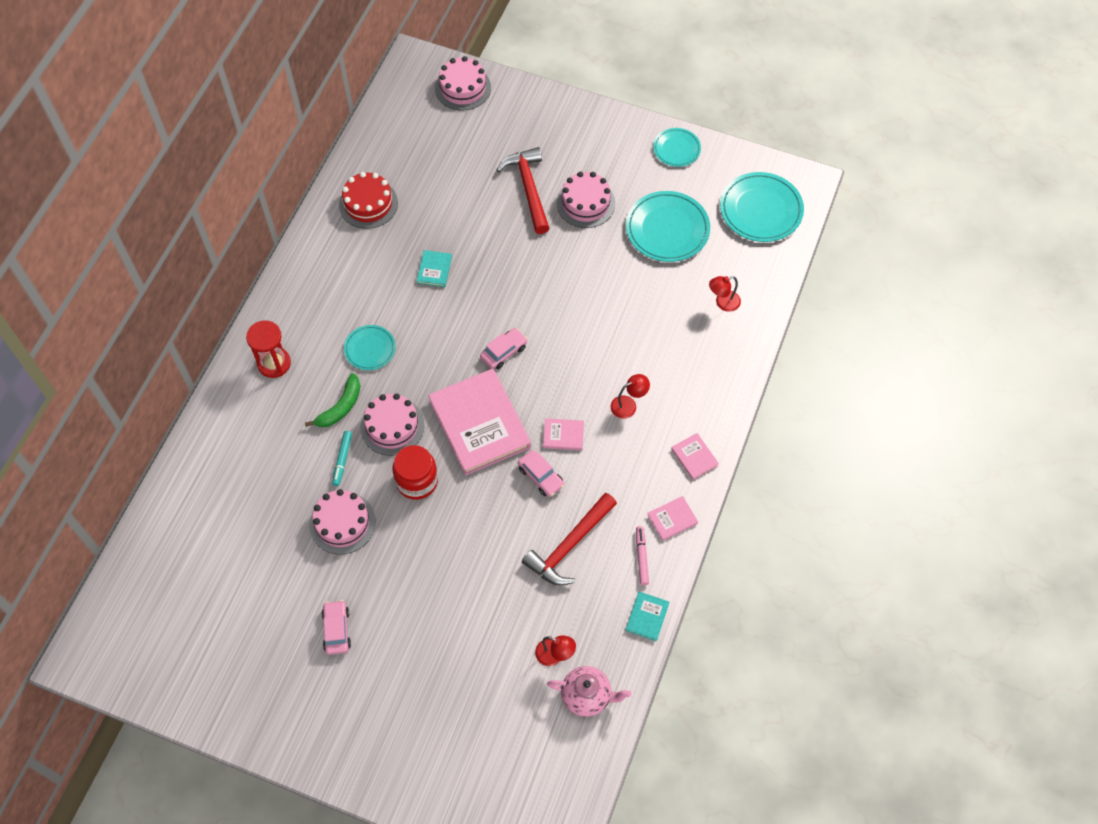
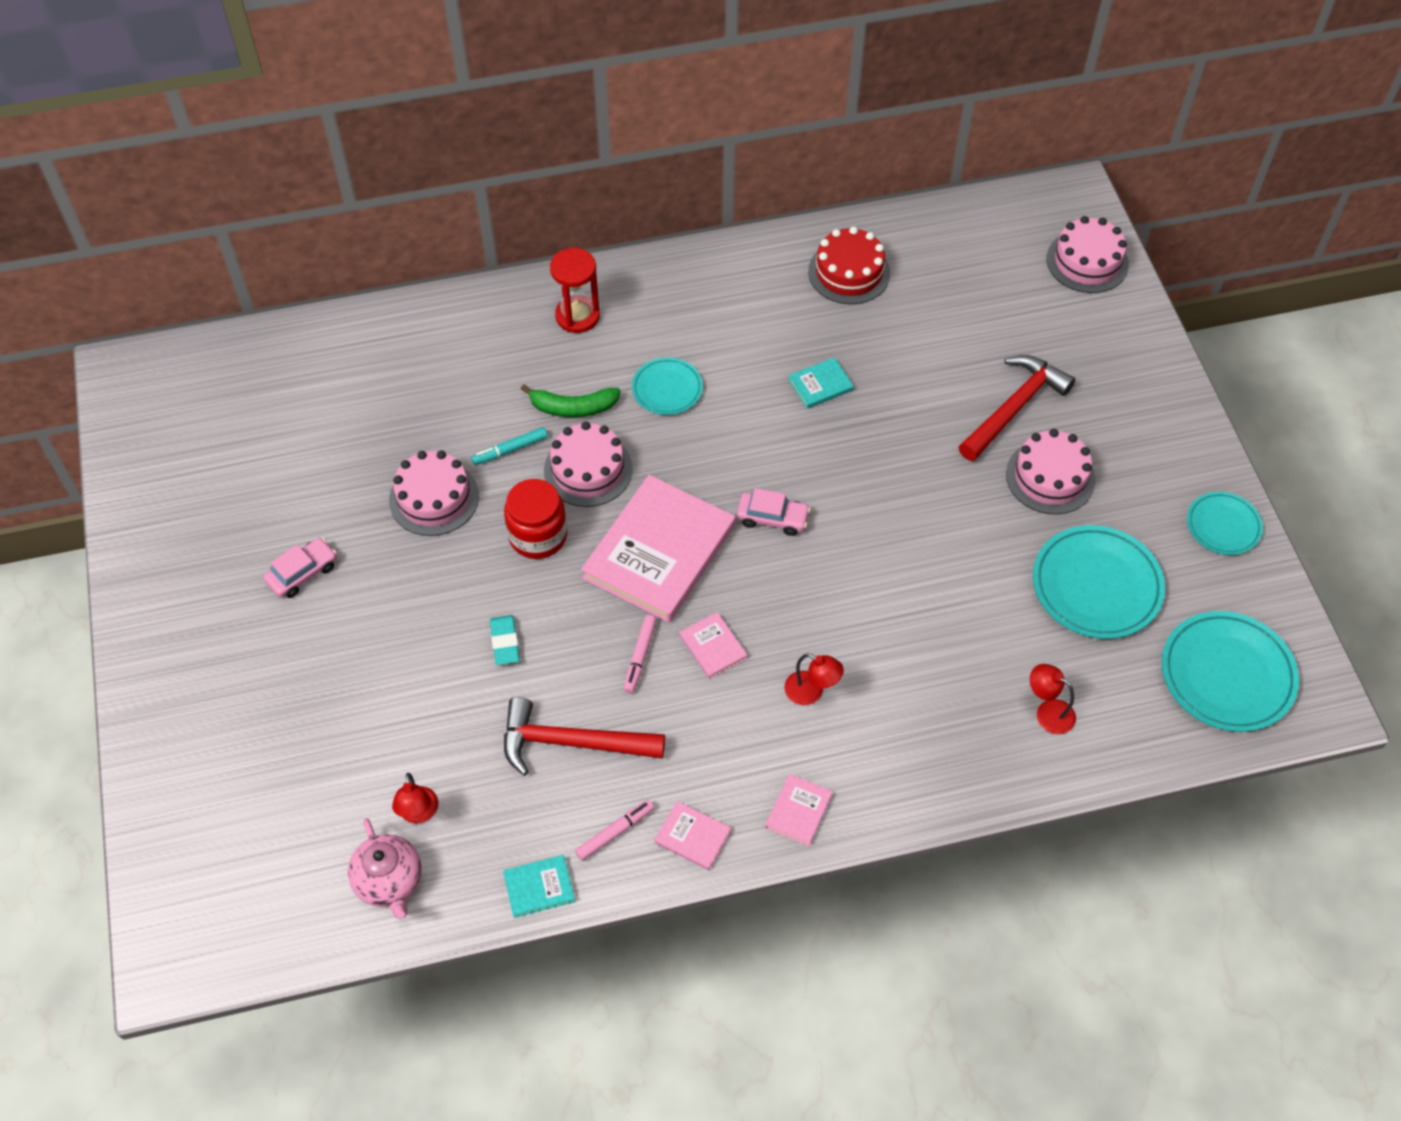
camera: 55 degrees right, 5 degrees down
pink car [518,450,564,497] -> pink marker [624,615,657,693]
none -> turquoise eraser [490,615,520,665]

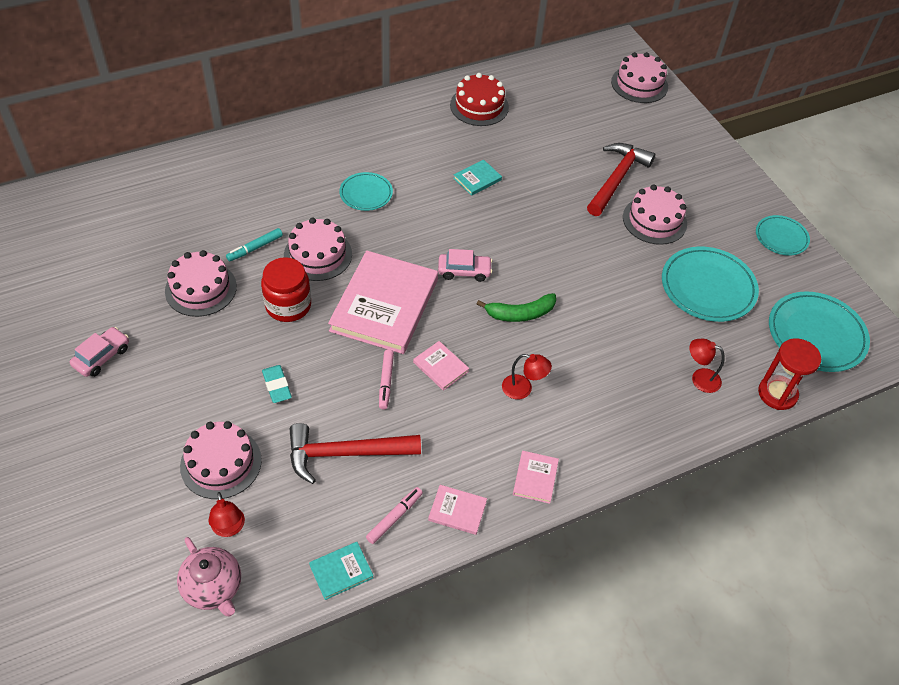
camera: 15 degrees left, 5 degrees down
green banana [521,384,621,417] -> green banana moved to [477,293,556,322]
red hourglass [550,248,600,333] -> red hourglass moved to [758,338,821,410]
none -> pink cake [180,421,262,499]

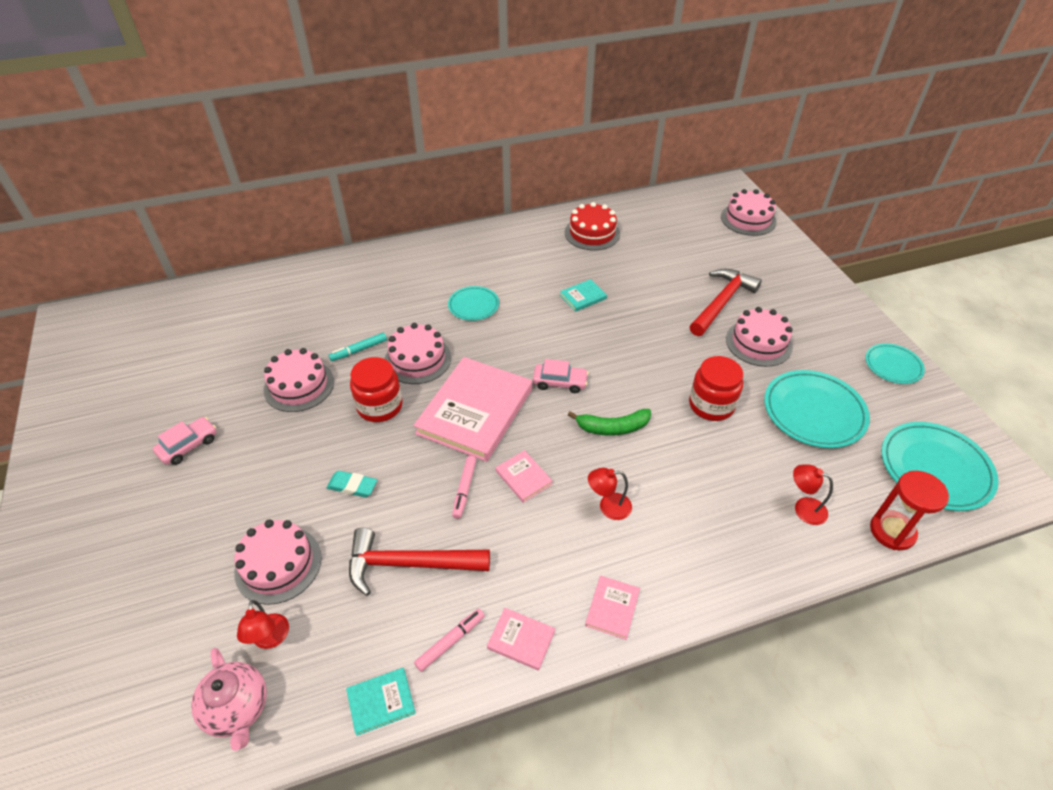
camera: 10 degrees right, 5 degrees down
turquoise eraser [262,365,292,403] -> turquoise eraser turned 60 degrees counterclockwise [326,471,377,497]
red lamp [502,354,552,399] -> red lamp turned 150 degrees clockwise [588,468,632,520]
none -> red jar [689,356,743,421]

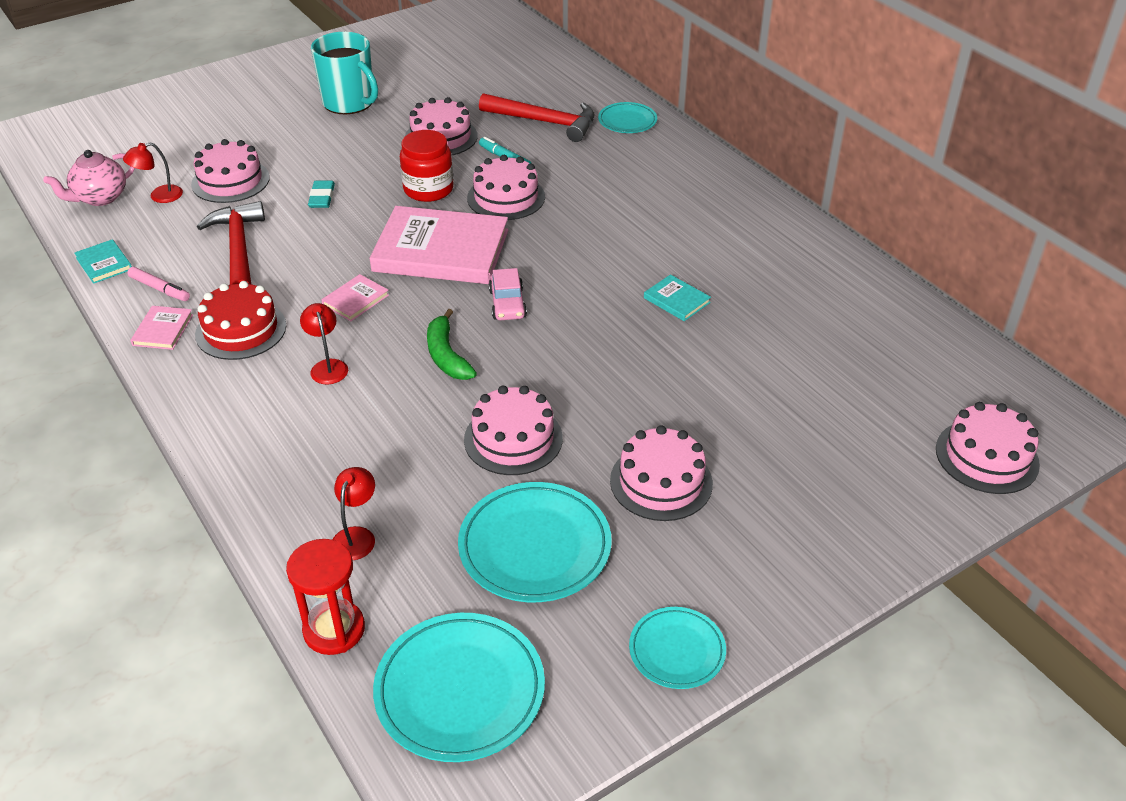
camera: 75 degrees right, 5 degrees down
pink car [153,417,217,465] -> turquoise mug [311,32,378,114]
turquoise plate [448,286,499,321] -> turquoise plate moved to [598,102,657,133]
pink marker [452,456,476,519] -> none
red cake [565,202,620,250] -> red cake moved to [195,281,286,360]
pink book [585,576,640,640] -> none
red hammer [689,269,762,336] -> red hammer moved to [479,93,595,142]
red jar [689,356,743,421] -> pink cake [464,386,563,475]

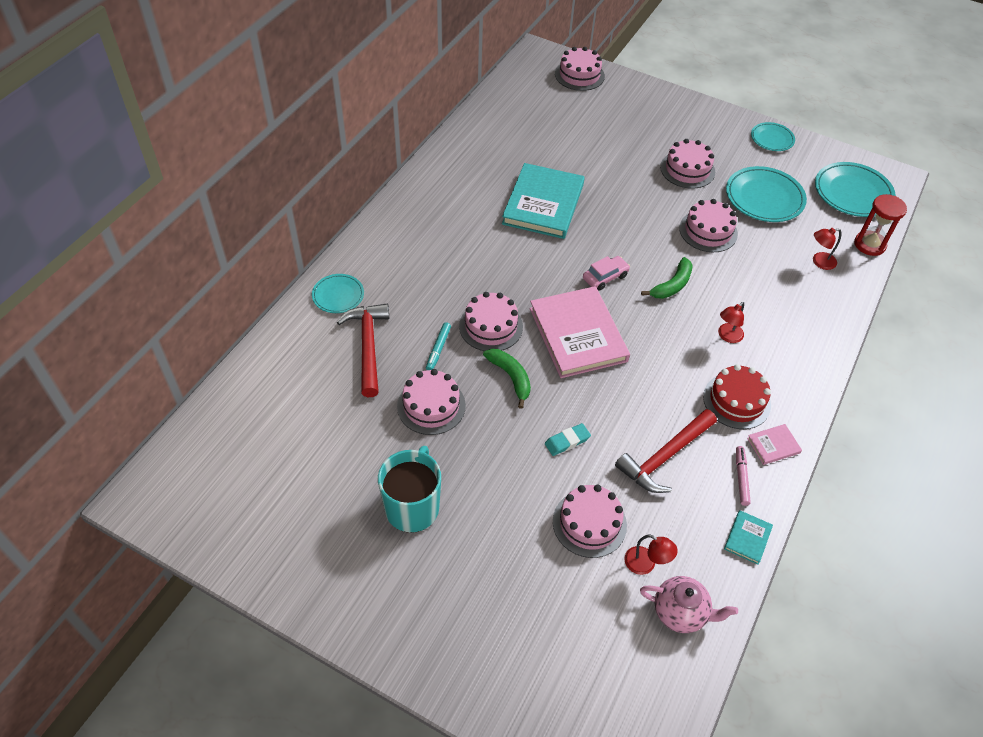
camera: 120 degrees left, 10 degrees up
pink book [321,274,389,321] -> none
red jar [400,130,453,202] -> green banana [483,349,531,409]
turquoise book [644,274,711,321] -> turquoise book [502,163,585,239], size x2.34

